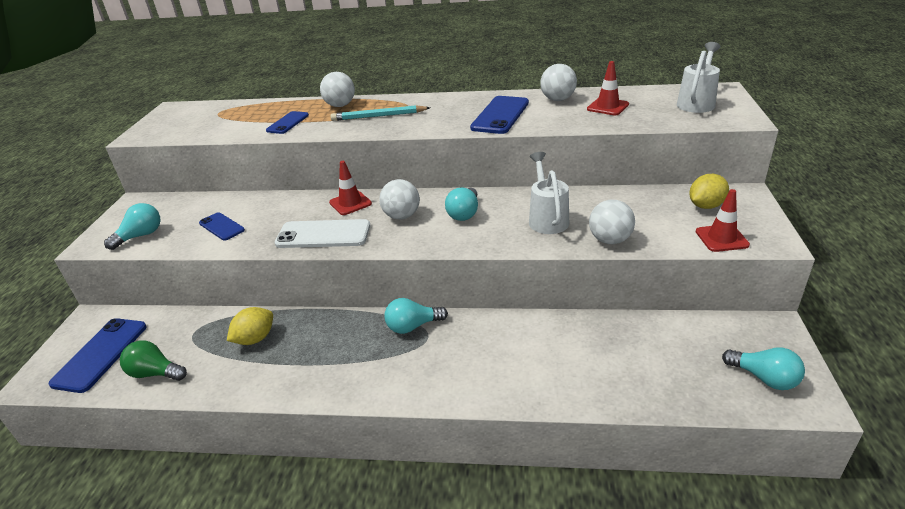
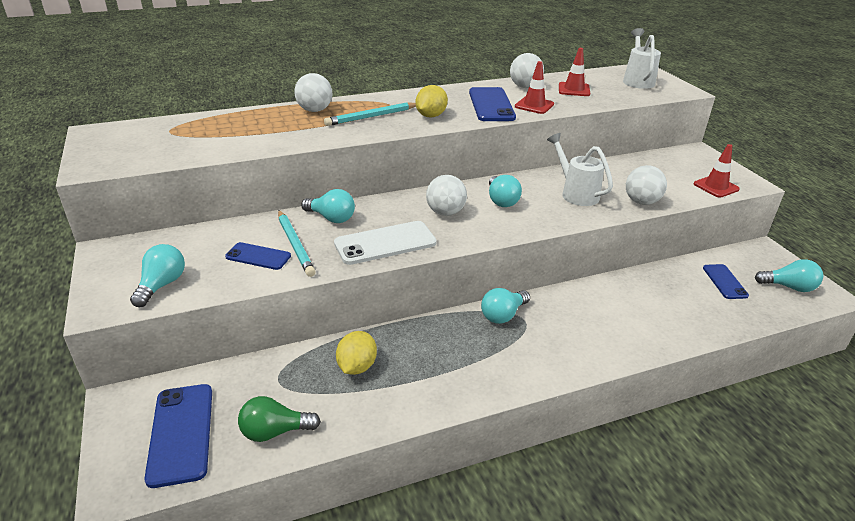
camera: 30 degrees left, 0 degrees up
blue phone [266,111,309,134] -> blue phone moved to [703,264,749,299]
red traffic cone [329,161,372,215] -> red traffic cone moved to [515,61,554,114]
yellow lemon [689,174,729,209] -> yellow lemon moved to [415,85,448,117]
none -> turquoise pencil [278,210,316,277]
none -> turquoise light bulb [301,189,355,223]

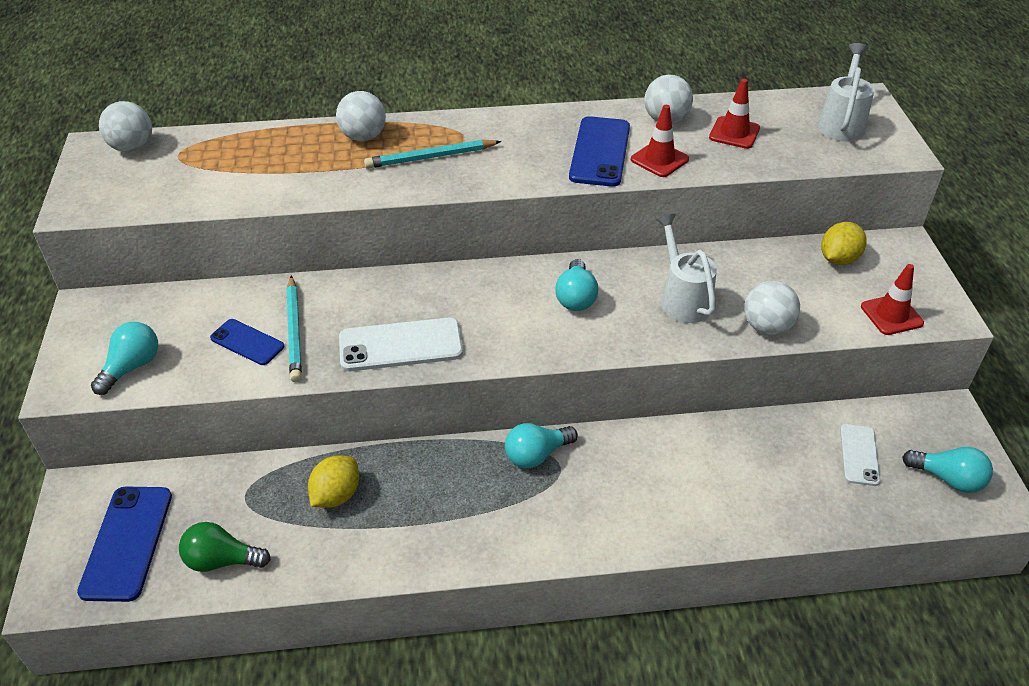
camera: 15 degrees right, 10 degrees up
turquoise light bulb [301,189,355,223] -> none
yellow lemon [415,85,448,117] -> yellow lemon moved to [821,222,867,265]
white ball [426,175,467,216] -> white ball moved to [99,101,152,152]
blue phone [703,264,749,299] -> white phone [840,424,880,486]

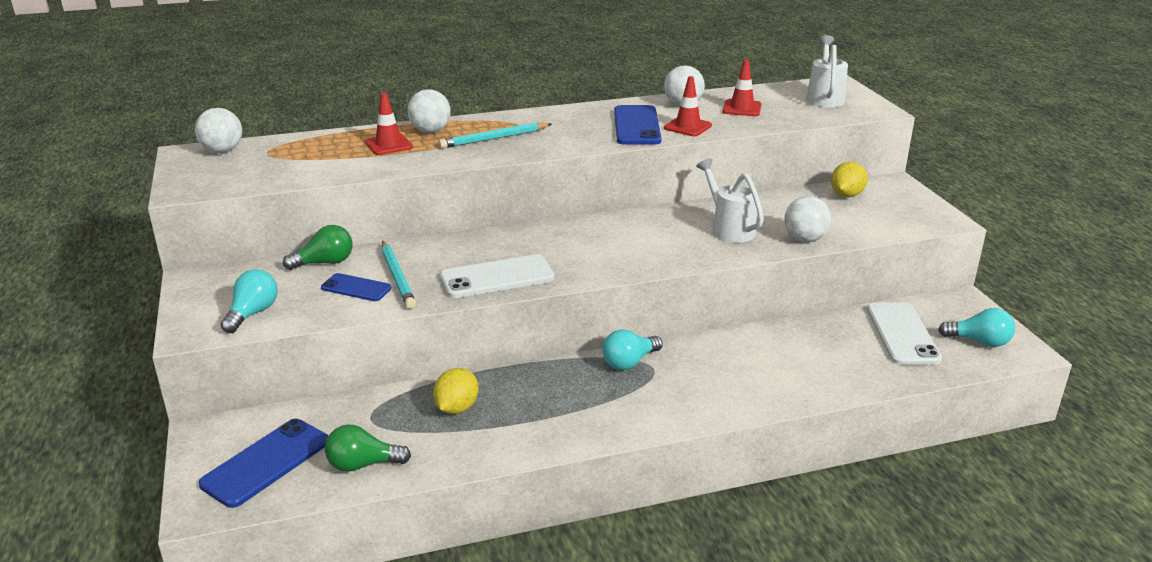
camera: 10 degrees left, 15 degrees down
blue phone [77,487,172,602] -> blue phone turned 45 degrees clockwise [199,419,328,508]
turquoise light bulb [555,259,598,311] -> none
white phone [840,424,880,486] -> white phone [867,303,942,365], size x1.64
red traffic cone [861,264,924,335] -> red traffic cone moved to [365,93,413,155]
none -> green light bulb [283,225,352,270]

